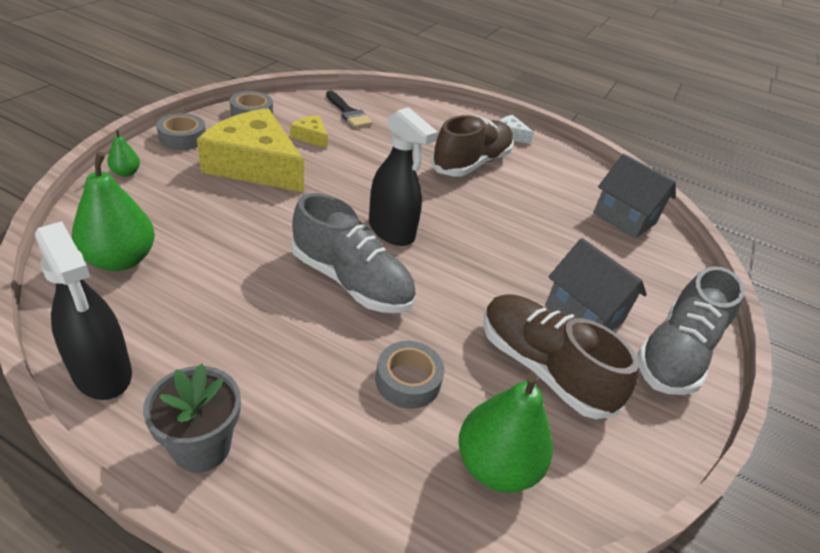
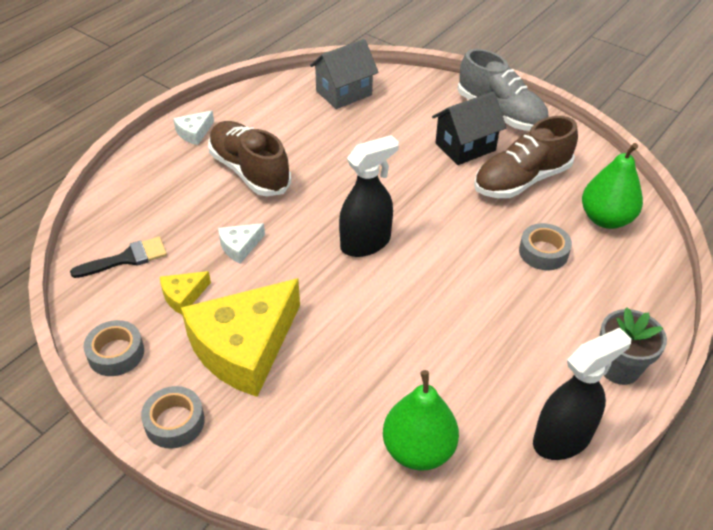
camera: 75 degrees left, 5 degrees up
green pear [107,129,140,177] -> none
grey shoe [291,193,416,313] -> none
grey house [545,238,647,330] -> black house [432,92,506,165]
none -> white cheese [218,223,265,264]

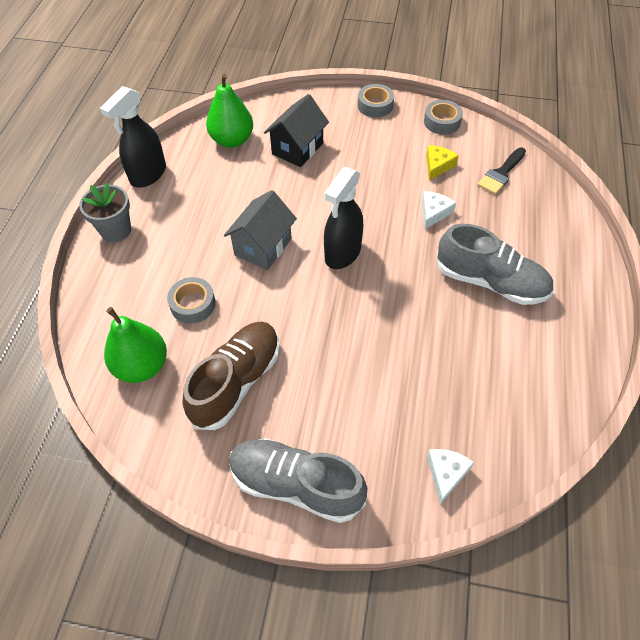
camera: 155 degrees right, 10 degrees up
white cheese [173,110,214,145] -> white cheese moved to [427,449,474,504]
yellow cheese [181,278,300,397] -> none
brown shoe [208,121,291,196] -> grey shoe [436,224,554,305]
grey house [310,39,378,109] -> grey house moved to [224,190,297,270]
black house [432,92,506,165] -> black house moved to [264,94,329,167]

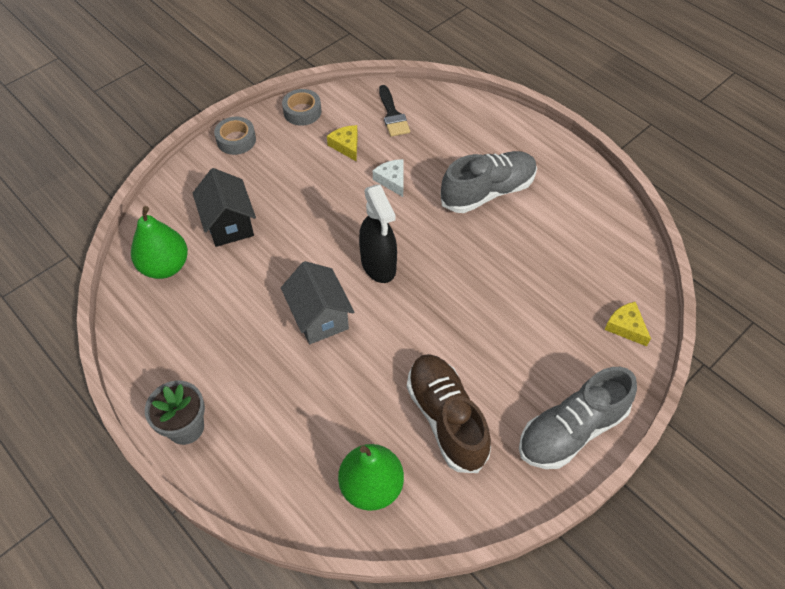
camera: 55 degrees left, 0 degrees up
black spray bottle [100,86,166,188] -> none
grey tape [167,277,216,324] -> none
white cheese [427,449,474,504] -> yellow cheese [604,302,651,346]

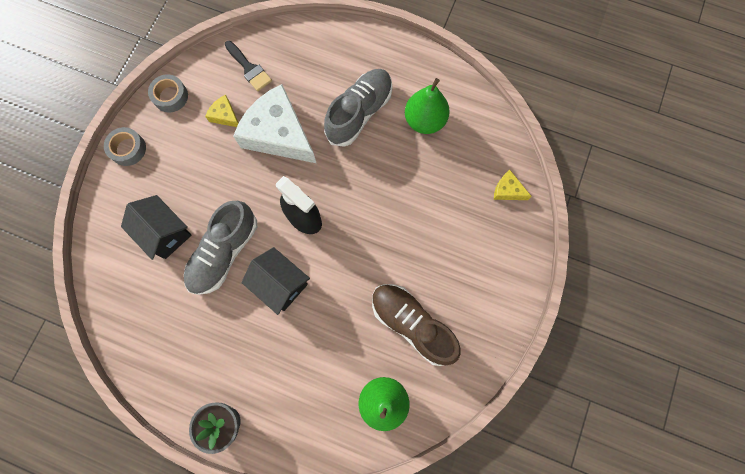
camera: 25 degrees left, 20 degrees up
green pear [131,206,188,279] -> green pear moved to [405,78,450,134]
grey house [281,261,354,344] -> black house [241,247,310,315]
white cheese [373,159,404,197] -> white cheese [233,84,316,163], size x2.33
grey shoe [519,367,637,469] -> grey shoe moved to [184,201,257,295]

